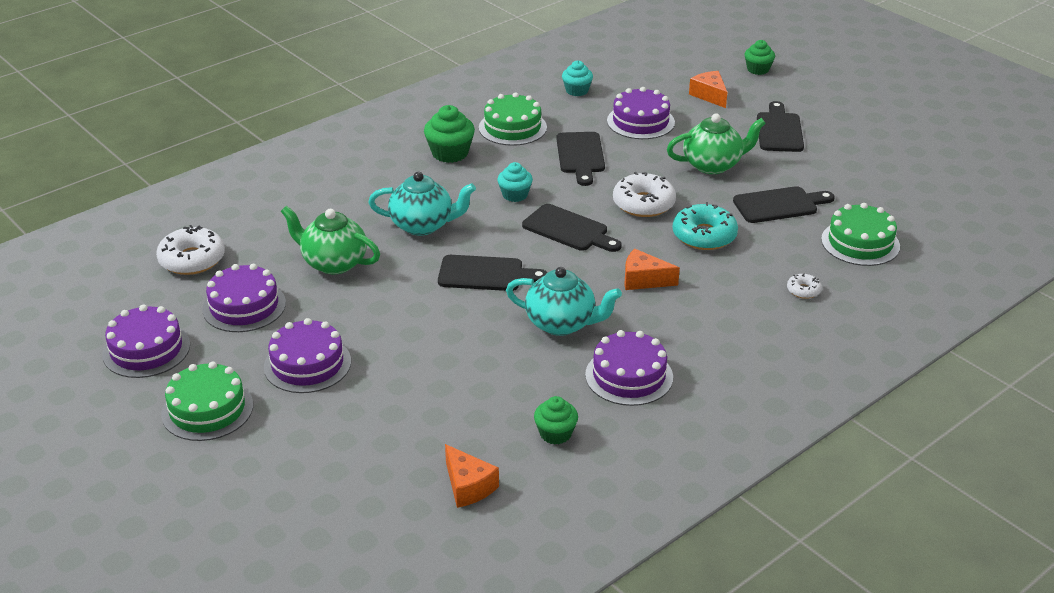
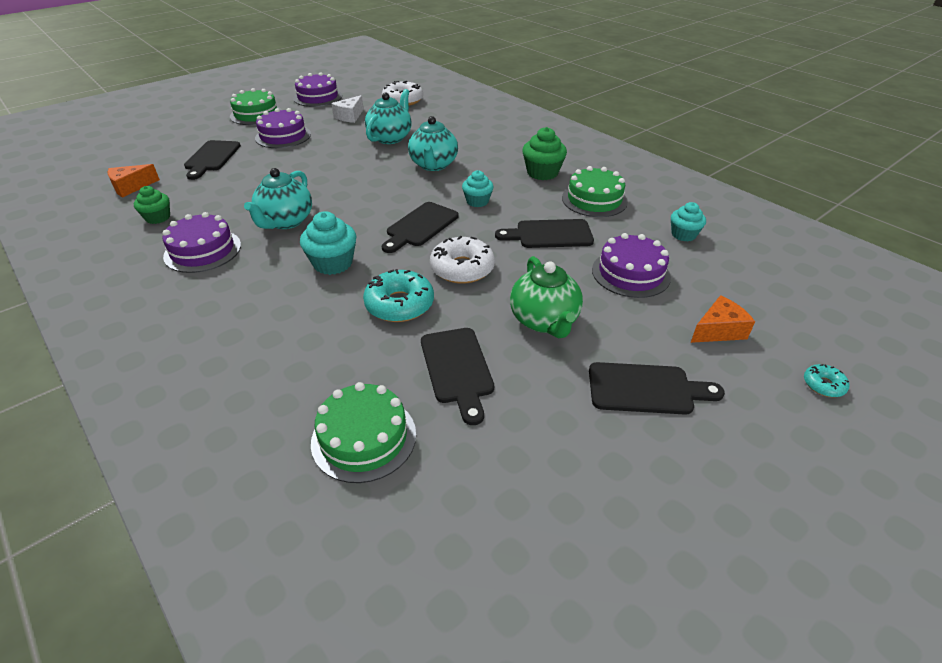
camera: 90 degrees right, 5 degrees up
purple cake [202,264,286,332] -> white cheese [331,95,364,123]
green teapot [281,206,380,275] -> turquoise teapot [365,89,412,144]
black cutting board [438,255,548,291] -> black cutting board moved to [184,140,241,180]
orange cheese [624,249,680,290] -> turquoise cupcake [300,211,357,275]
green cupcake [745,40,775,75] -> turquoise donut [804,364,849,397]
white donut [787,274,822,299] -> none

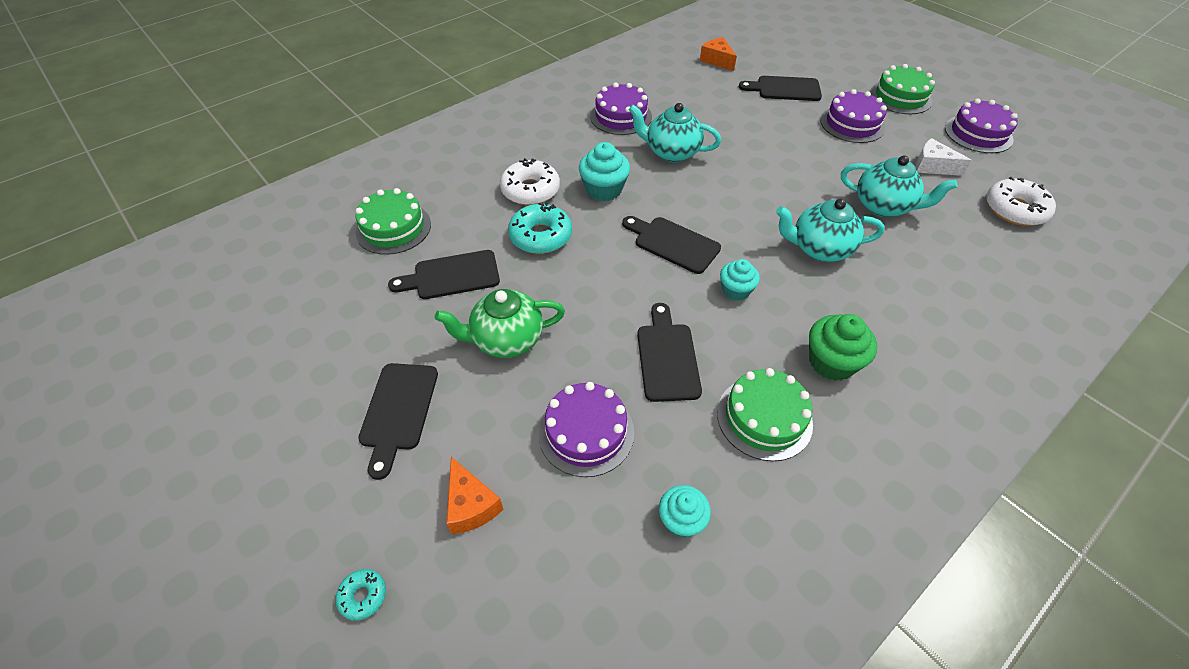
camera: 90 degrees right, 10 degrees up
green cupcake [134,186,170,224] -> none
white donut [430,236,495,284] -> white donut moved to [500,158,560,205]

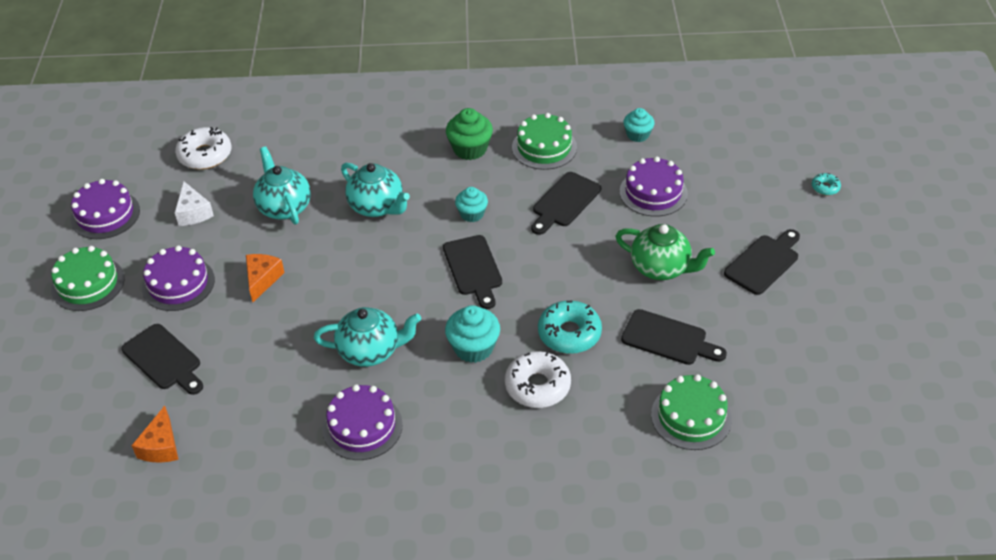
camera: 140 degrees left, 5 degrees down
orange cheese [446,457,504,534] -> orange cheese moved to [246,254,284,303]
turquoise teapot [629,103,721,162] -> turquoise teapot turned 60 degrees counterclockwise [314,307,421,367]

